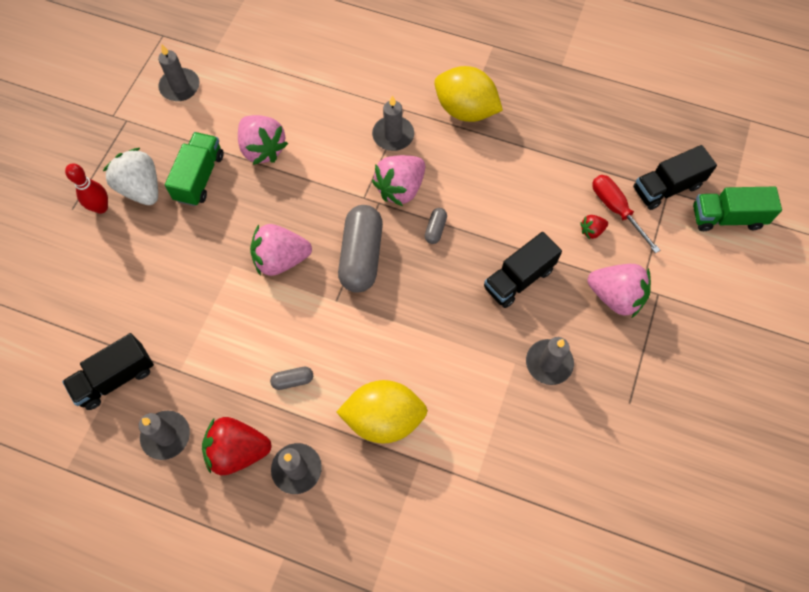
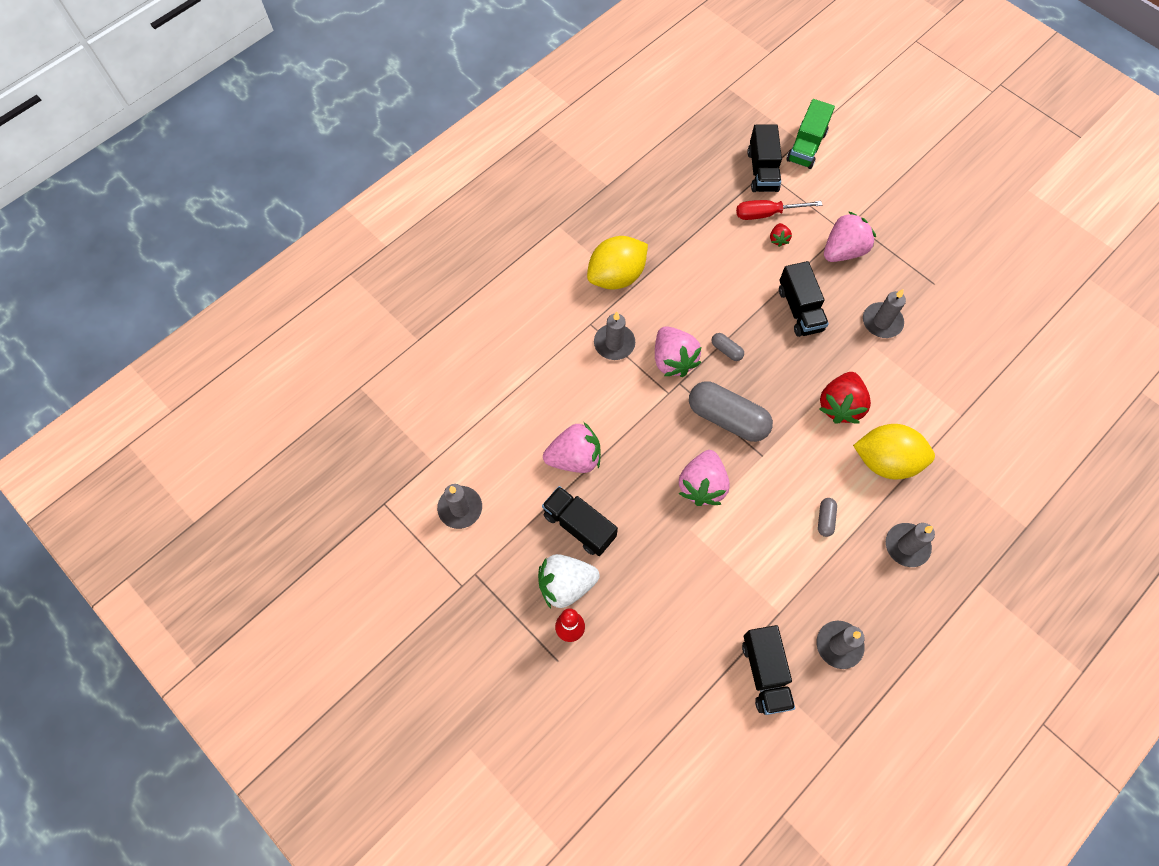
camera: 65 degrees left, 0 degrees up
green truck [165,132,223,206] -> black truck [542,486,618,556]
red strawberry [202,417,272,475] -> red strawberry moved to [819,372,871,424]
yellow lemon [336,380,428,444] -> yellow lemon turned 75 degrees clockwise [853,424,935,480]

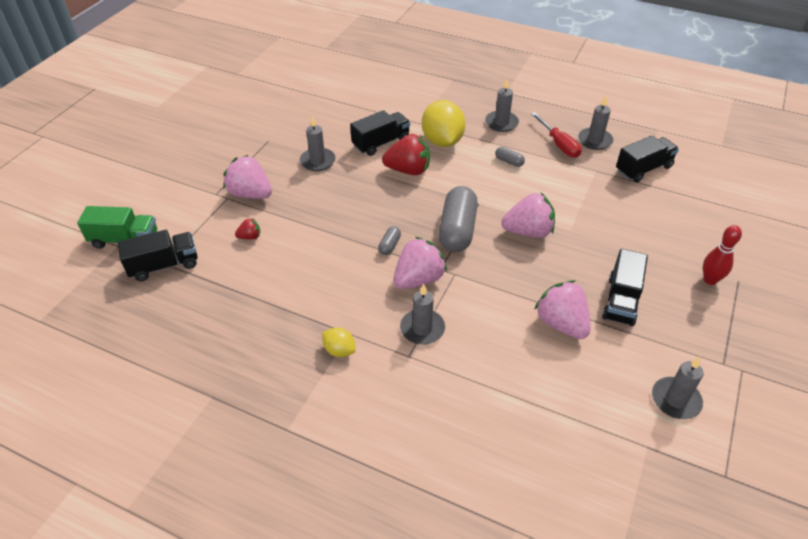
camera: 110 degrees left, 20 degrees down
white strawberry [538,554,599,608] -> none
yellow lemon [587,236,648,290] -> yellow lemon [322,328,356,357], size x0.49
red screwdriver [736,200,822,220] -> red screwdriver moved to [531,112,582,158]
black truck [779,261,829,337] -> black truck moved to [350,110,410,156]
grey capsule [818,498,837,537] -> grey capsule turned 45 degrees clockwise [495,147,525,167]

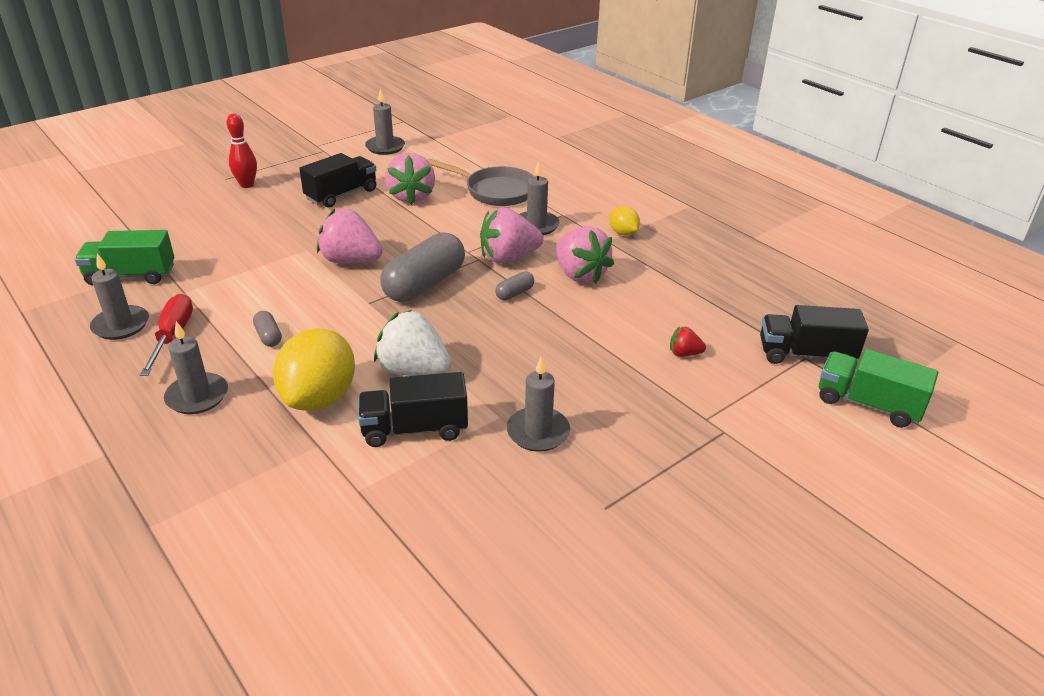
camera: 155 degrees left, 10 degrees down
pink strawberry [224,155,272,199] -> pink strawberry moved to [556,226,614,284]
red strawberry [382,134,430,175] -> white strawberry [374,310,451,376]
black truck [616,135,679,182] -> green truck [75,230,174,286]
none -> grey pan [427,159,534,206]

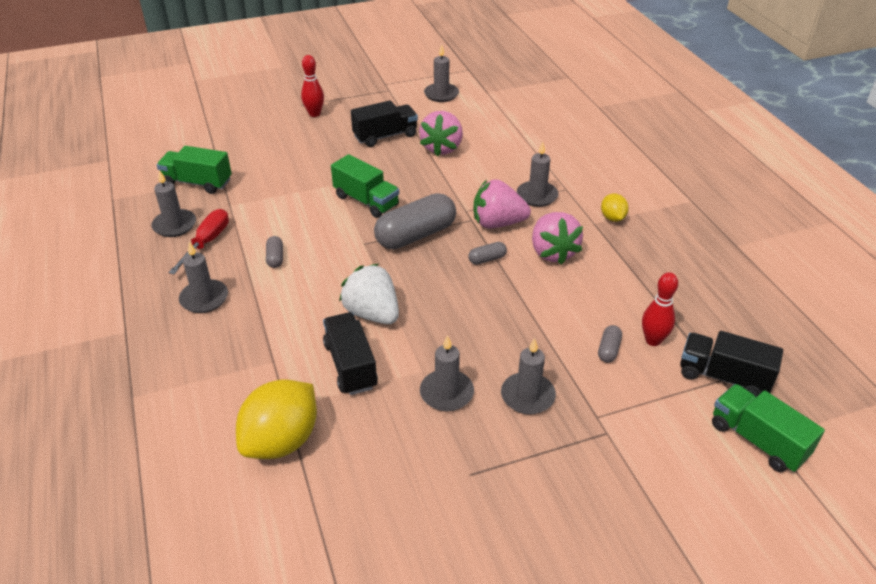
camera: 20 degrees right, 5 degrees up
yellow lemon [273,328,355,411] -> yellow lemon moved to [236,379,317,459]
pink strawberry [317,209,383,263] -> green truck [331,154,399,218]
black truck [358,372,468,447] -> black truck turned 60 degrees clockwise [323,312,378,395]
grey pan [427,159,534,206] -> none
red strawberry [670,326,706,357] -> grey capsule [598,325,622,363]
none -> grey candle [501,338,556,415]
none -> red bowling pin [642,272,678,346]

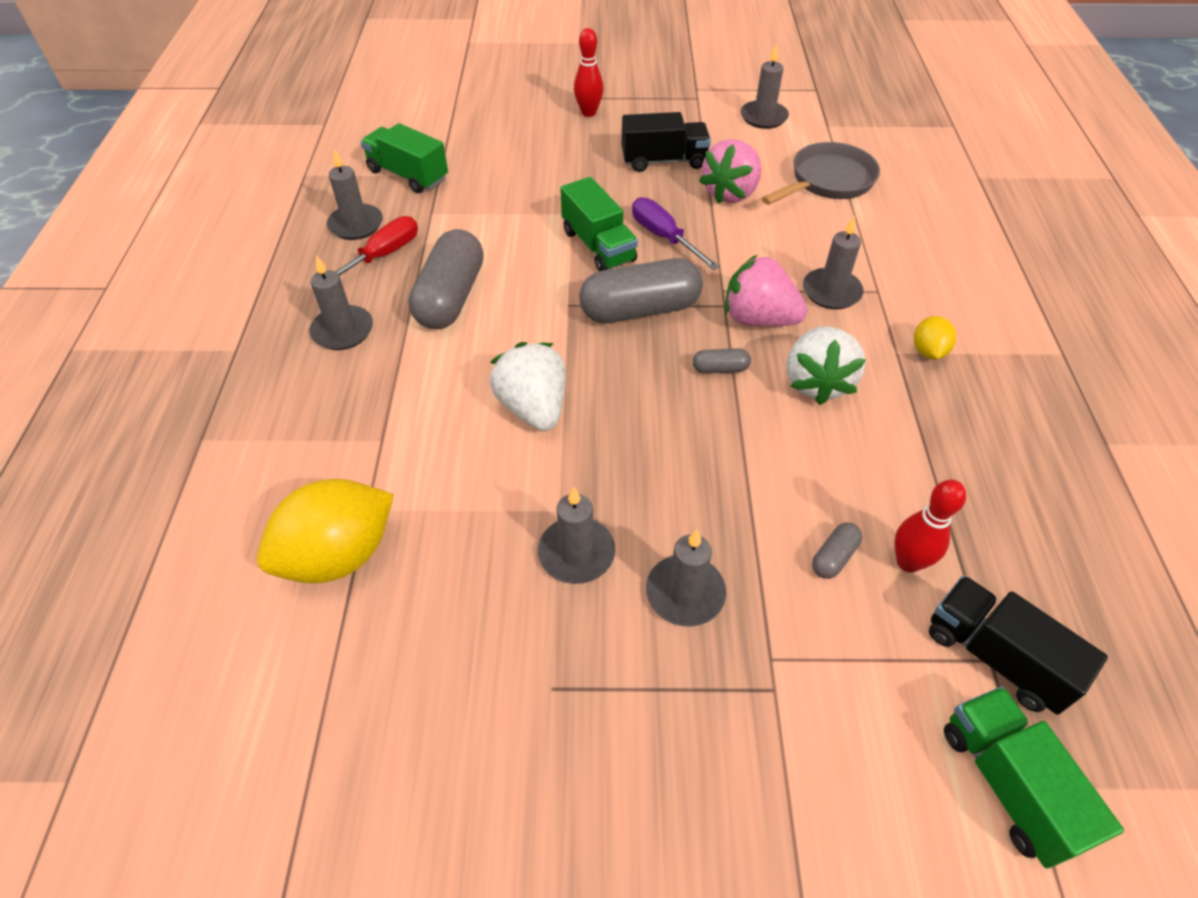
camera: 20 degrees right, 10 degrees up
grey capsule [266,236,283,268] -> grey capsule [408,229,484,329], size x2.28
black truck [323,312,378,395] -> none
pink strawberry [532,212,583,265] -> white strawberry [787,326,866,405]
none -> purple screwdriver [632,197,720,270]
none -> grey pan [762,142,880,205]

